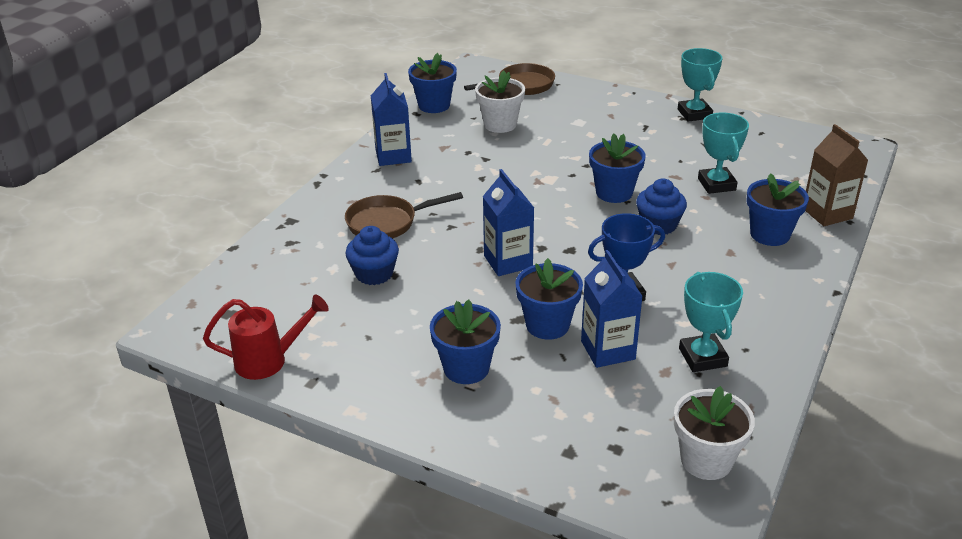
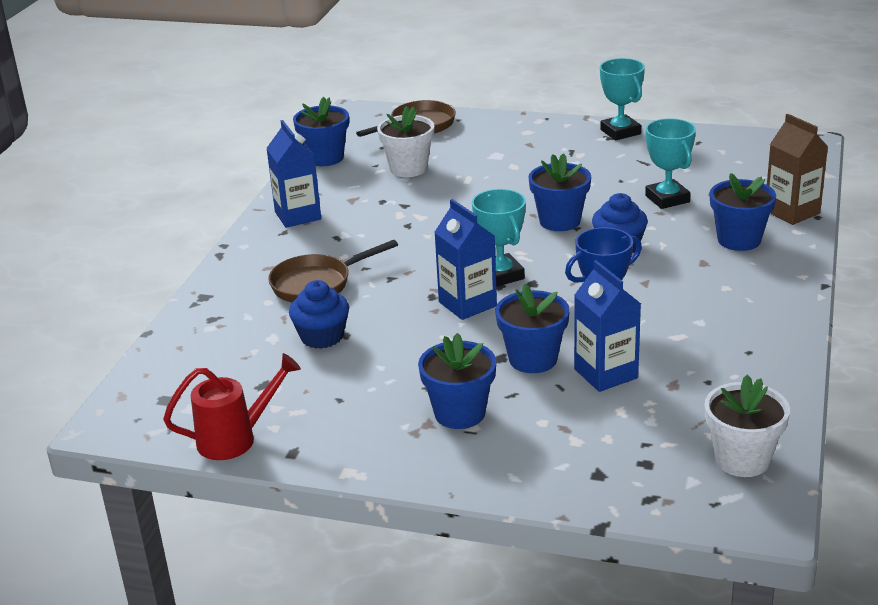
camera: 10 degrees left, 5 degrees down
turquoise trophy [679,272,743,372] -> turquoise trophy moved to [472,189,526,287]

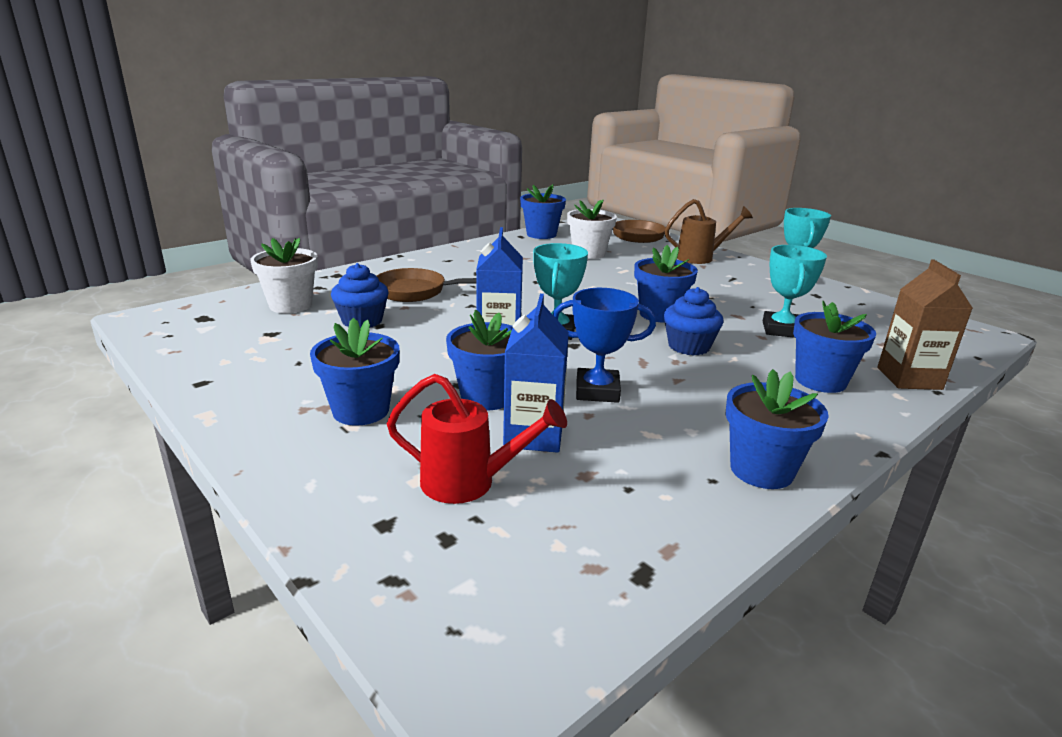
camera: 30 degrees right, 5 degrees down
red watering can [163,353,301,460] -> red watering can moved to [386,374,567,504]
blue carton [266,120,321,228] -> none
white flower pot [704,374,790,477] -> white flower pot moved to [250,238,318,313]
none -> brown watering can [665,199,753,264]
none -> blue flower pot [725,369,829,489]

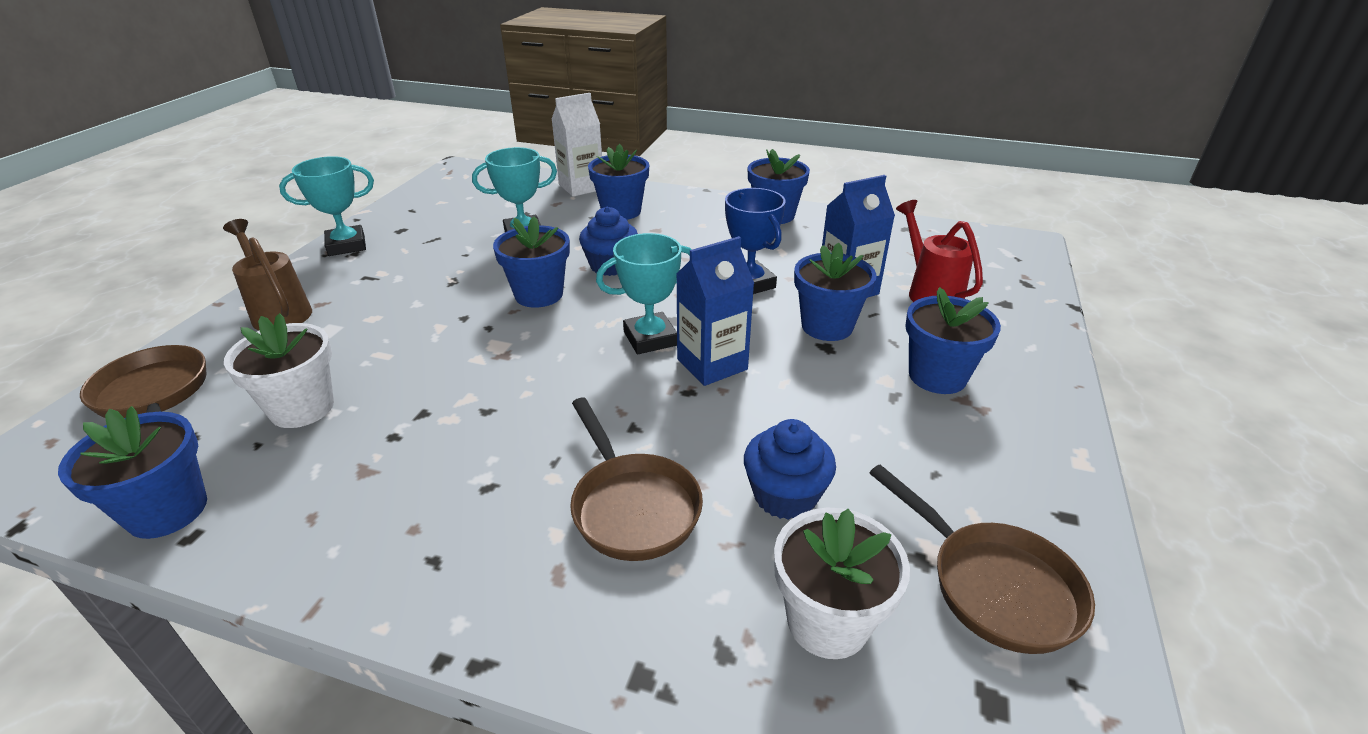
camera: 120 degrees left, 10 degrees up
brown carton [877,259,973,390] -> white carton [551,93,602,197]
none -> brown pan [870,465,1095,654]

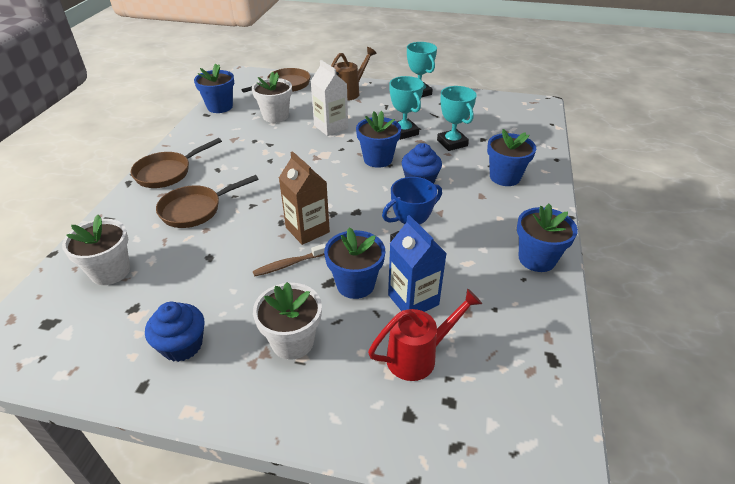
camera: 85 degrees right, 5 degrees up
white carton [551,93,602,197] -> white carton moved to [311,60,348,136]
turquoise trophy [596,233,692,354] -> turquoise trophy moved to [389,76,424,140]
blue carton [676,236,754,386] -> brown carton [279,151,330,245]
blue cupcake [744,419,836,520] -> blue cupcake moved to [145,302,204,362]
brown pan [870,465,1095,654] -> brown pan moved to [131,138,222,188]
blue flower pot [905,287,1001,394] -> white flower pot [253,282,322,360]
none -> brown toothbrush [253,244,326,276]

